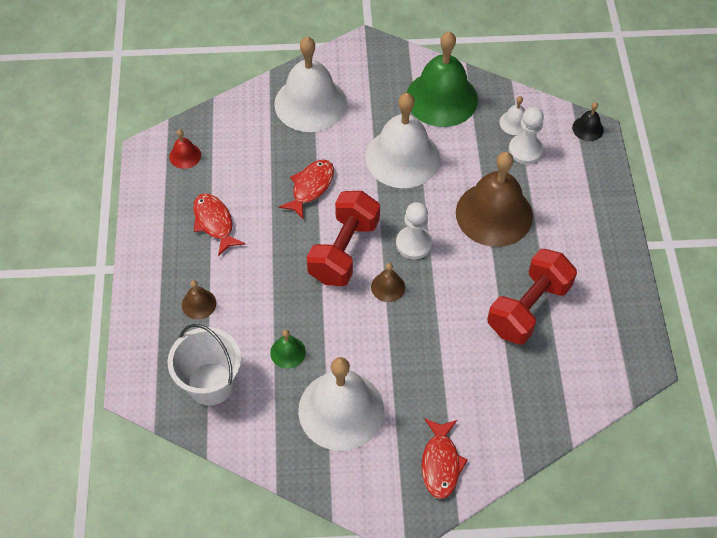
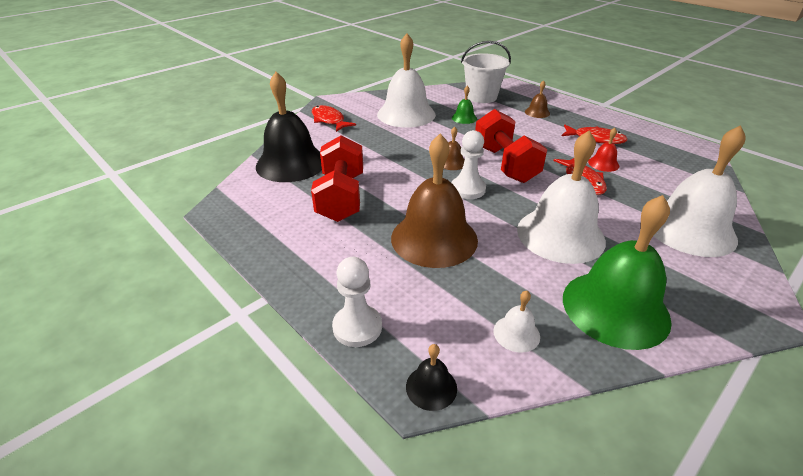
camera: 140 degrees right, 20 degrees down
red bell [169,129,201,169] -> red bell moved to [588,128,619,172]
white pawn [509,107,544,164] -> white pawn moved to [332,257,382,347]
none -> black bell [256,72,322,182]

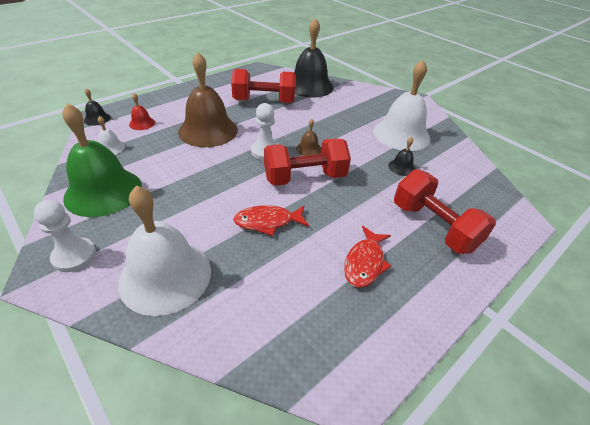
camera: 90 degrees right, 5 degrees up
red fish [312,105,356,132] -> none
white pawn [332,257,382,347] -> white pawn moved to [34,200,96,272]
green bell [452,86,477,124] -> black bell [388,137,416,176]
white bucket [461,41,511,103] -> none
white bell [517,131,606,264] -> none
brown bell [525,80,550,118] -> red dumbbell [394,169,496,254]
red bell [588,128,619,172] -> red bell moved to [129,93,155,130]

